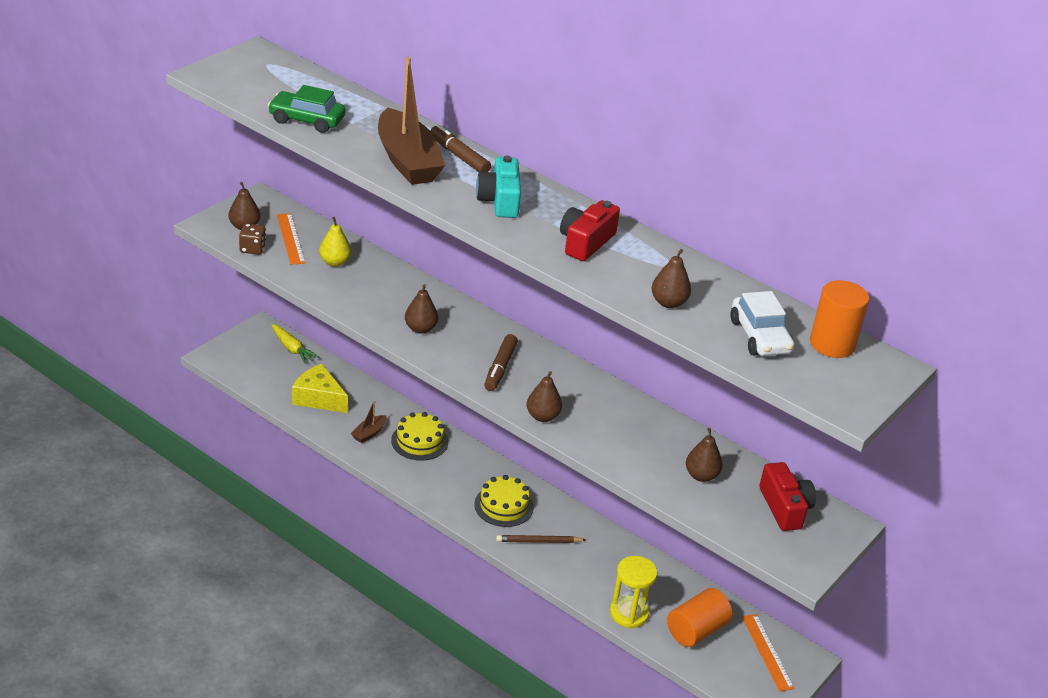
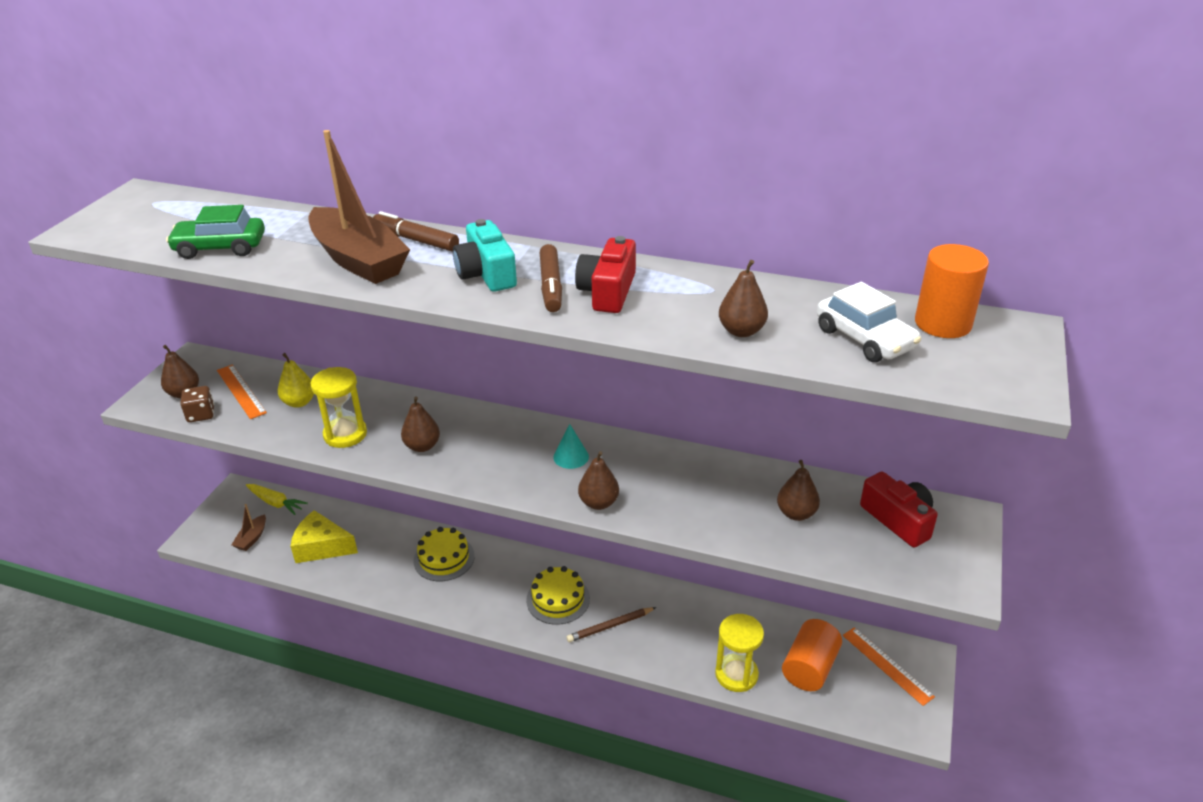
camera: 15 degrees left, 0 degrees up
brown boat [351,400,387,443] -> brown boat moved to [232,504,266,551]
brown marker [484,334,518,391] -> brown marker moved to [540,244,562,312]
none -> yellow hourglass [310,367,367,448]
none -> turquoise cone [553,424,589,469]

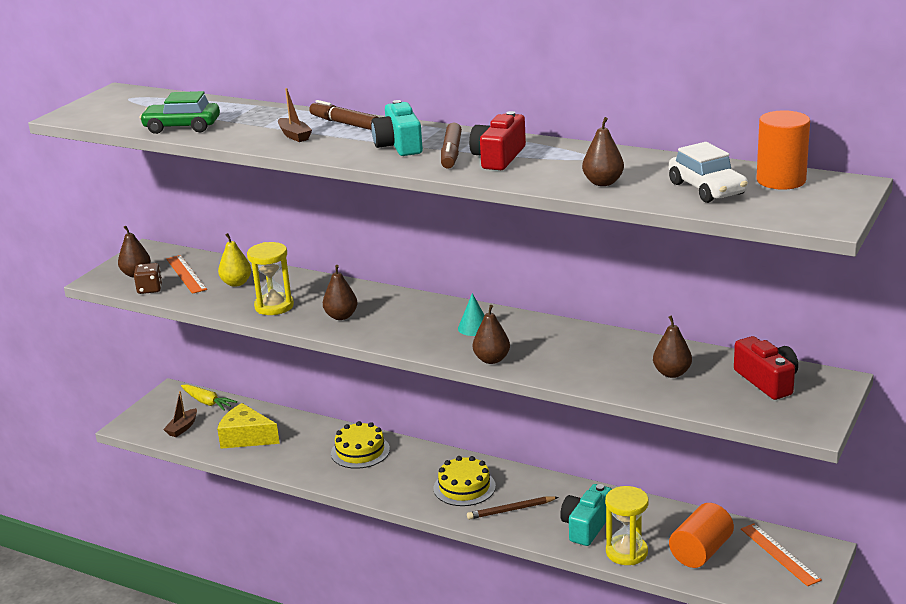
camera: 10 degrees right, 10 degrees down
brown boat [309,130,410,284] -> brown boat [278,88,312,142], size x0.43
none -> turquoise camera [560,484,612,546]

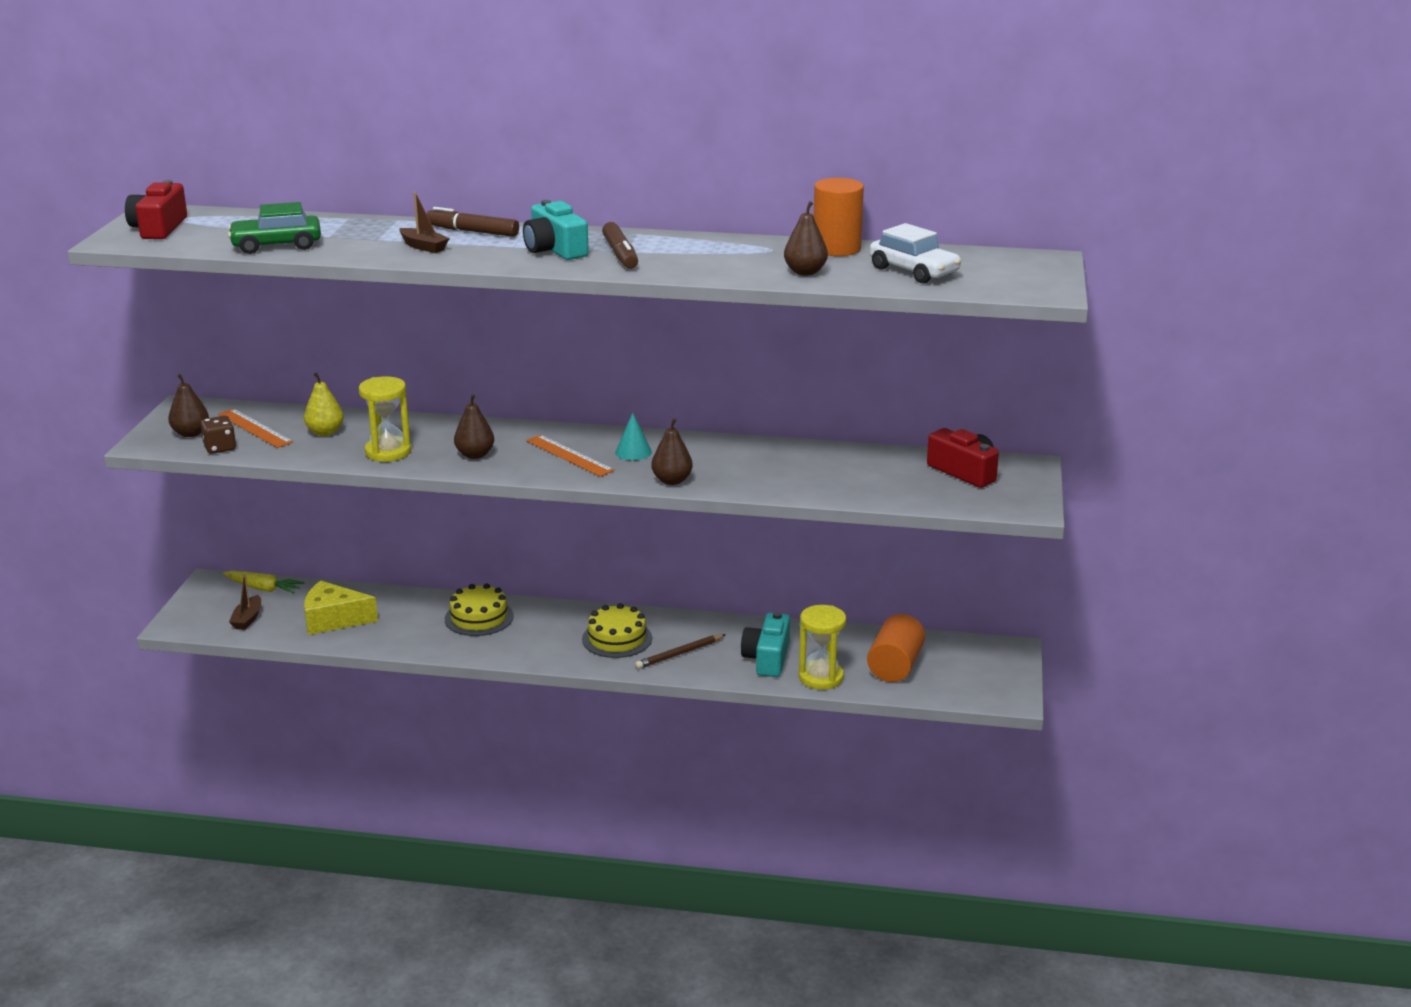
camera: 20 degrees left, 0 degrees up
red camera [469,111,526,170] -> red camera moved to [125,180,187,239]
brown pear [653,316,692,378] -> none
orange ruler [741,523,822,586] -> orange ruler moved to [526,435,615,477]
orange cylinder [757,110,810,190] -> orange cylinder moved to [813,178,864,256]

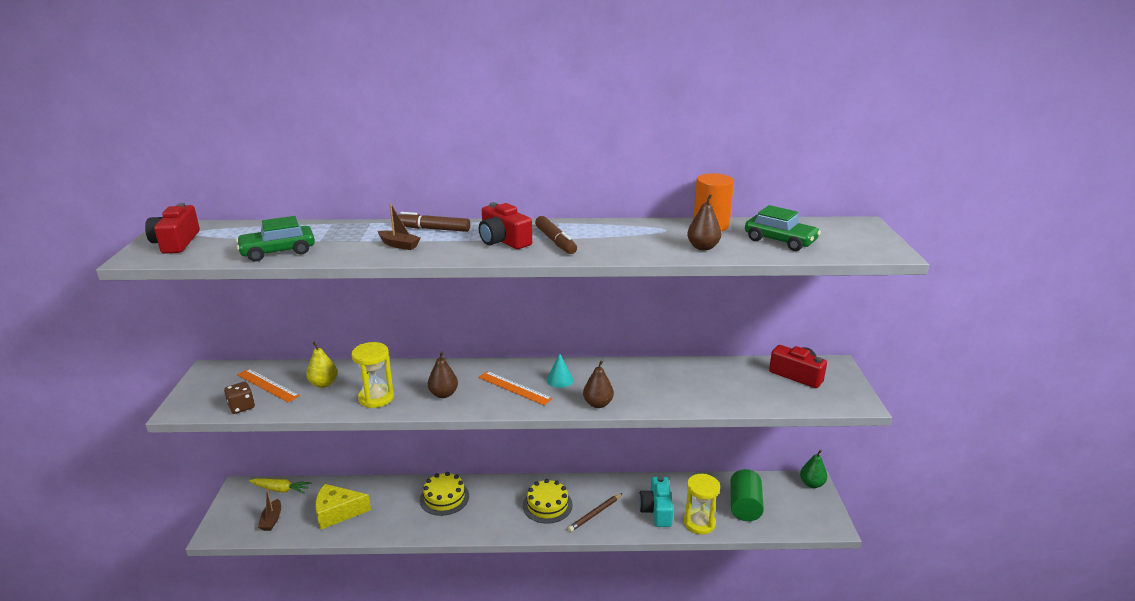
camera: 10 degrees left, 0 degrees up
brown pear [168,374,209,437] -> none
turquoise camera [523,200,589,260] -> red camera [479,202,532,249]
orange cylinder [867,614,925,682] -> green cylinder [730,469,764,521]
white car [869,223,961,283] -> green car [745,205,821,251]
none -> green pear [800,450,827,488]

